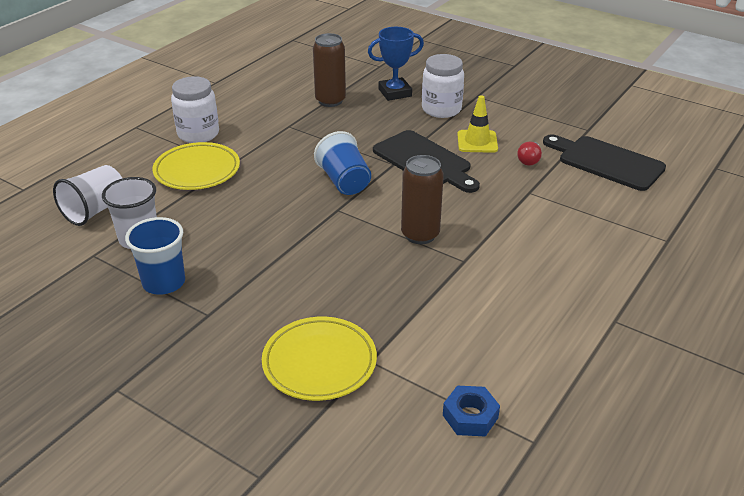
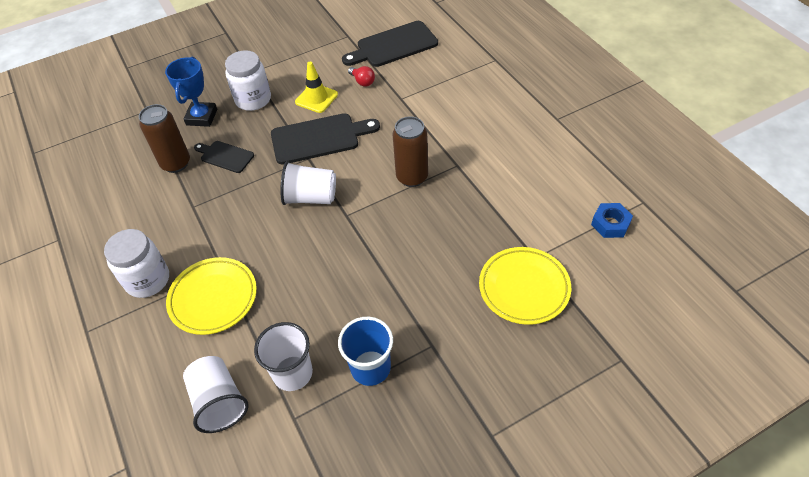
camera: 60 degrees left, 15 degrees up
blue cup [314,131,371,195] -> white cup [280,161,336,205]
none -> black cutting board [194,141,254,173]

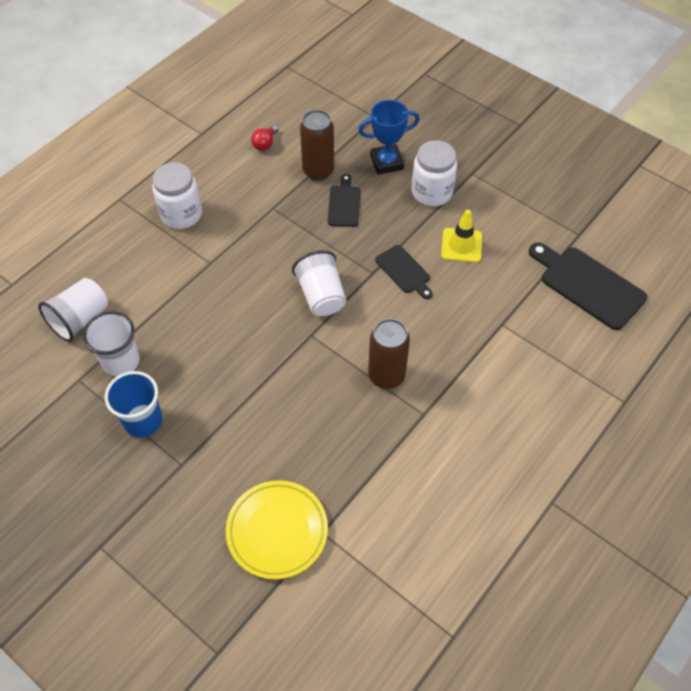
camera: 65 degrees right, 5 degrees up
yellow plate [166,257,257,335] -> none
black cutting board [271,113,380,165] -> black cutting board [375,245,433,299], size x0.58
red light bulb [348,66,375,87] -> red light bulb moved to [251,125,278,151]
blue nut [591,203,633,238] -> none

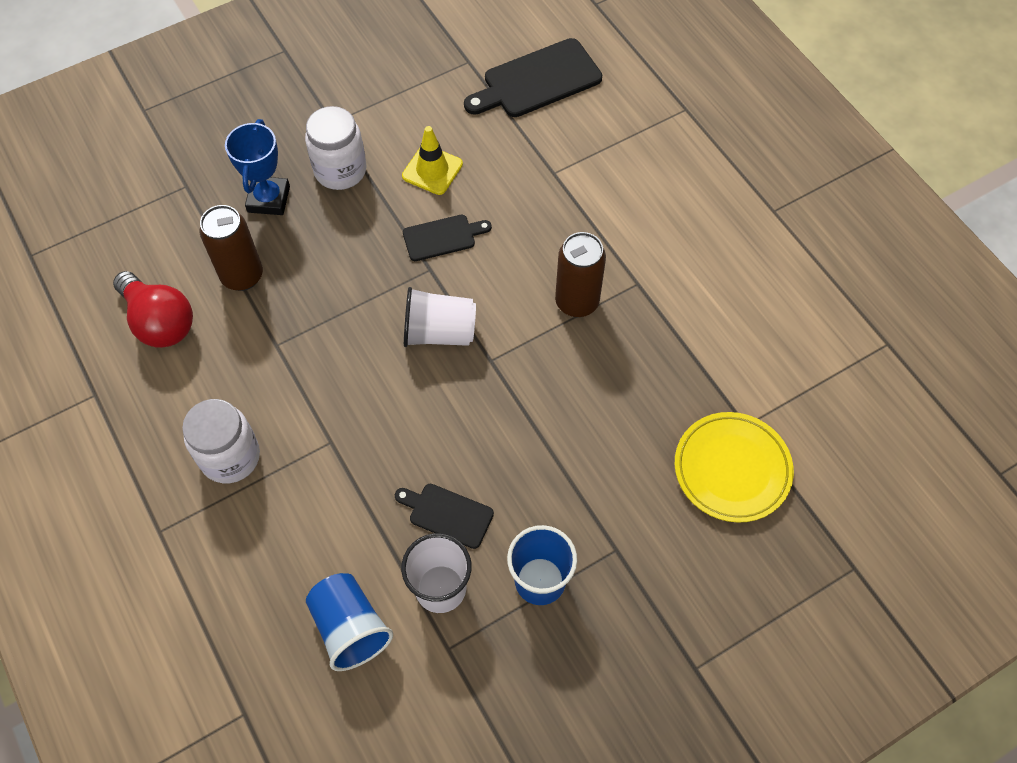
camera: 70 degrees left, 5 degrees up
white cup [38,278,108,342] -> blue cup [306,573,393,671]
red light bulb [251,125,278,151] -> red light bulb [113,271,193,348], size x1.99
black cutting board [328,174,360,227] -> black cutting board moved to [395,484,494,549]

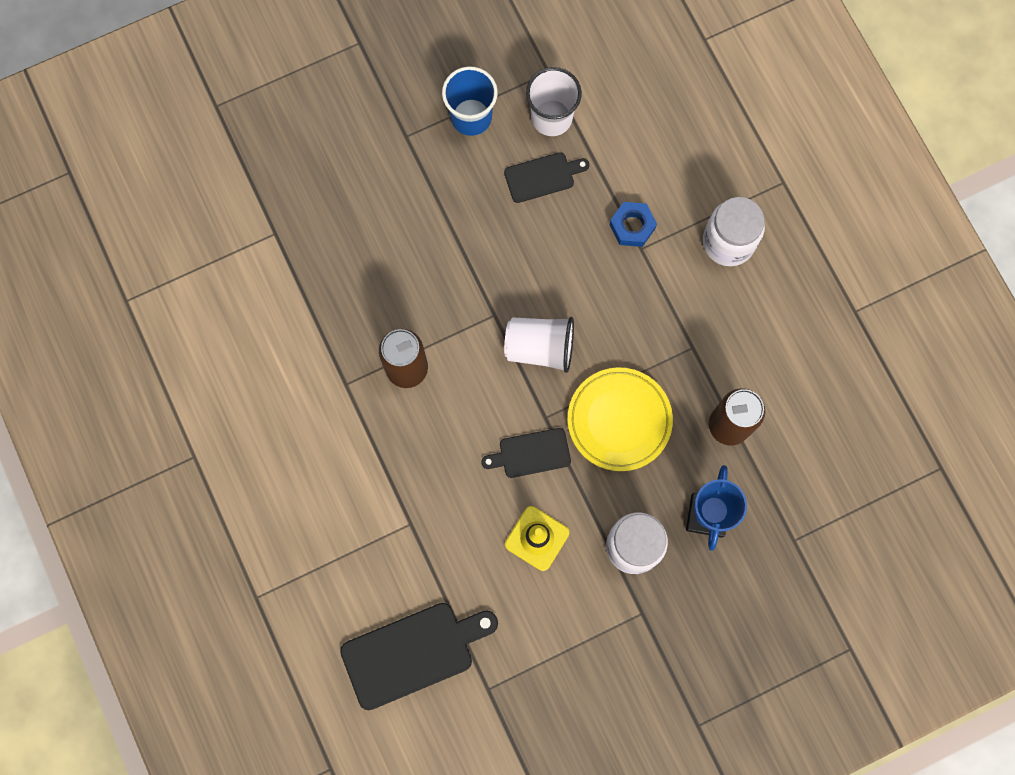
camera: 175 degrees left, 15 degrees up
red light bulb [113,271,193,348] -> none
blue cup [306,573,393,671] -> none
black cutting board [395,484,494,549] -> black cutting board turned 45 degrees counterclockwise [504,152,589,203]
yellow plate [675,412,794,523] -> yellow plate moved to [567,368,673,471]
none -> blue nut [609,202,657,247]

